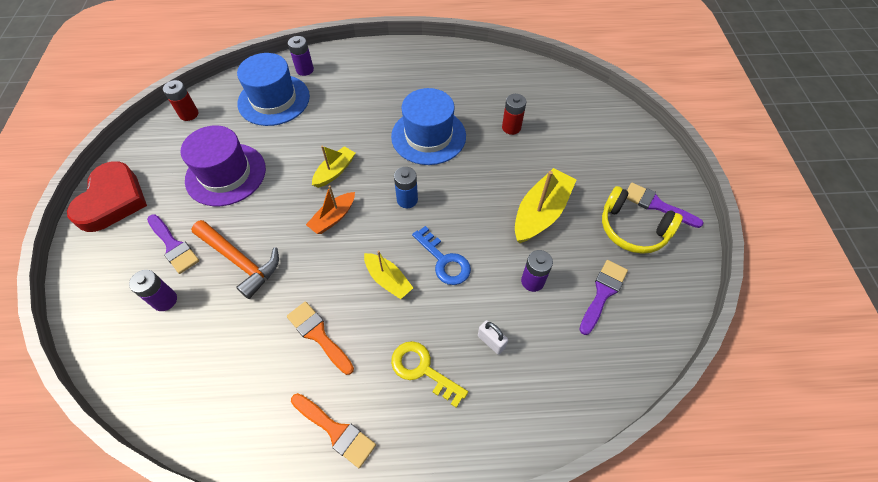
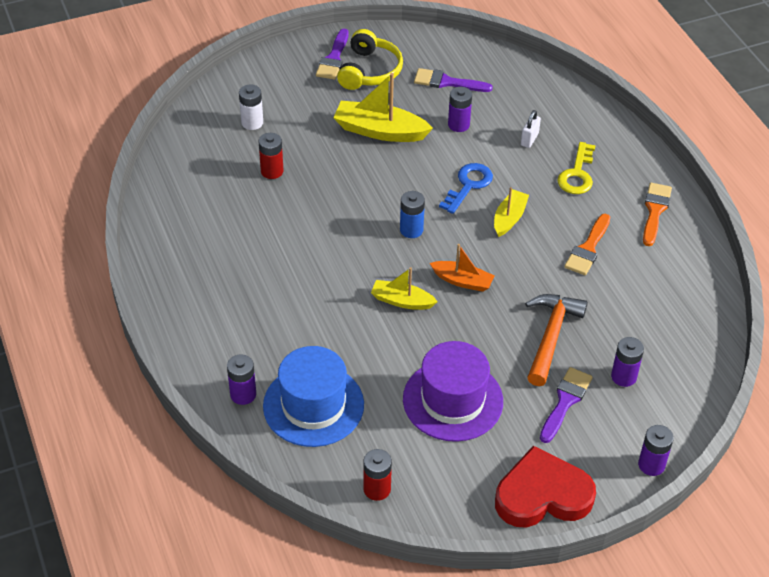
camera: 110 degrees left, 10 degrees down
blue hat [391,88,466,165] -> none
none -> white battery [239,84,263,130]
none -> purple battery [638,425,674,476]

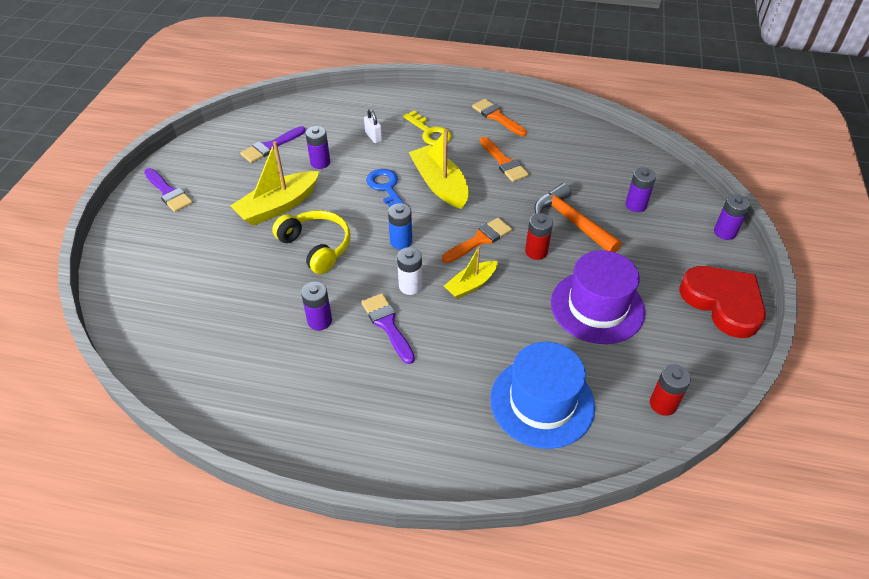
camera: 55 degrees left, 0 degrees up
purple battery [227,354,256,405] -> purple battery moved to [301,282,332,330]
white battery [239,84,263,130] -> white battery moved to [397,247,422,295]
red battery [259,133,283,179] -> red battery moved to [525,213,553,260]
yellow headphones [337,29,403,90] -> yellow headphones moved to [272,210,350,274]
orange boat [430,244,495,292] -> orange brush [442,218,512,263]
yellow boat [494,187,529,237] -> yellow boat [409,130,469,209], size x1.65
red heart [495,446,596,528] -> red heart turned 120 degrees clockwise [679,266,766,338]
purple brush [540,367,593,443] -> purple brush moved to [362,293,415,364]

